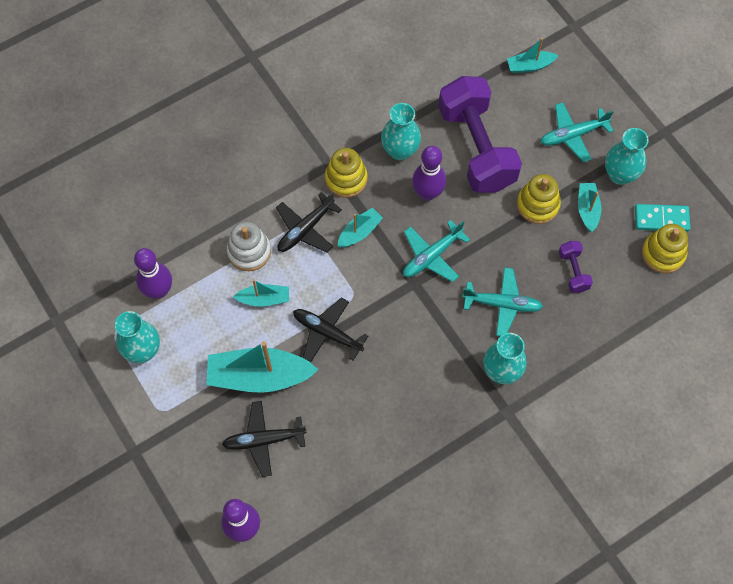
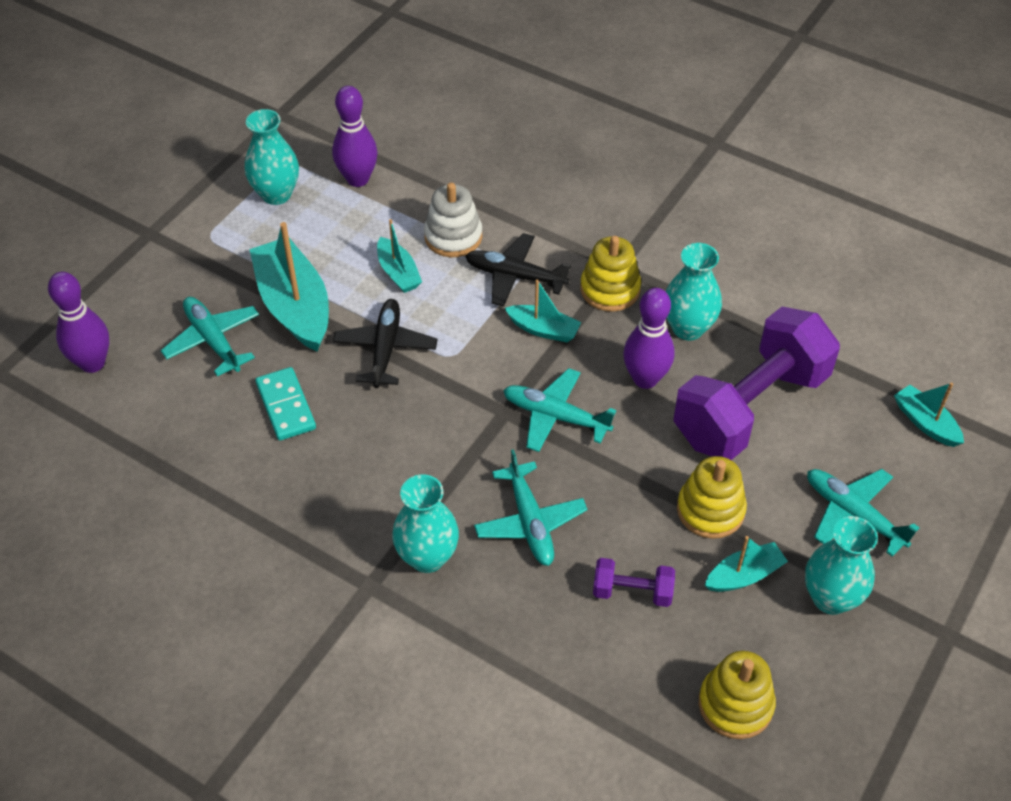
camera: 65 degrees right, 15 degrees down
black plane [222,401,307,477] -> turquoise plane [161,297,259,377]
purple dumbbell [559,241,593,293] -> purple dumbbell turned 45 degrees clockwise [593,558,675,607]
turquoise domino [635,204,690,232] -> turquoise domino moved to [255,367,316,441]

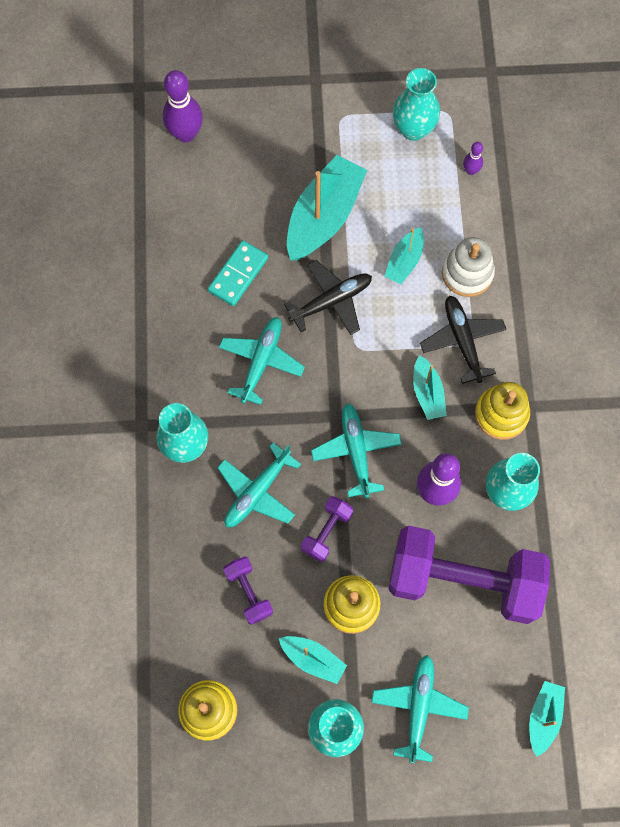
camera: 55 degrees right, 20 degrees up
turquoise plane [161,297,259,377] -> turquoise plane moved to [219,317,305,405]
purple bowling pin [332,86,378,187] -> purple bowling pin [463,142,483,175], size x0.50
none -> purple dumbbell [301,496,353,562]

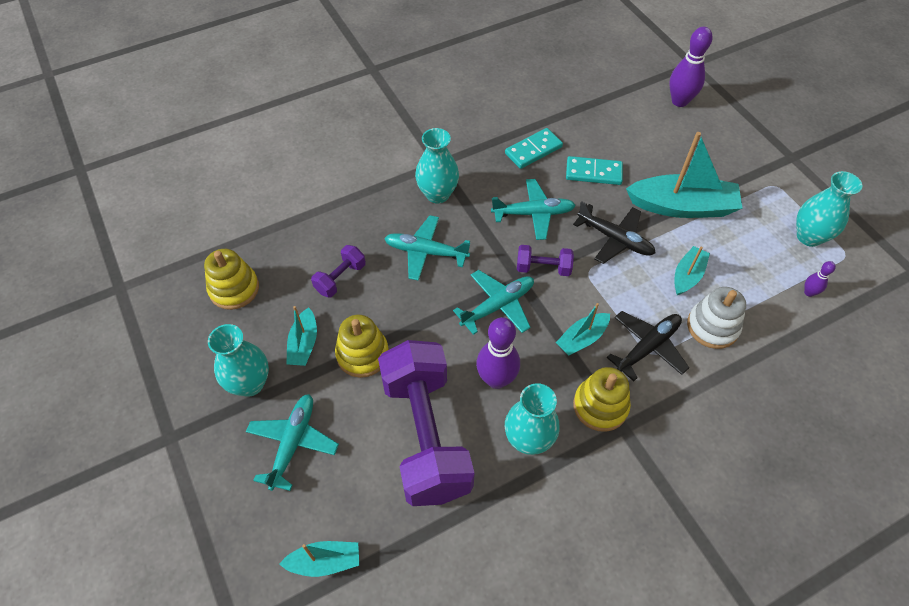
camera: 65 degrees right, 15 degrees down
purple dumbbell [301,496,353,562] -> purple dumbbell moved to [517,245,574,276]
turquoise plane [371,655,469,763] -> turquoise plane turned 60 degrees counterclockwise [246,394,339,491]
turquoise boat [384,227,424,284] -> turquoise boat turned 120 degrees clockwise [674,246,710,295]
none -> turquoise domino [505,128,563,169]

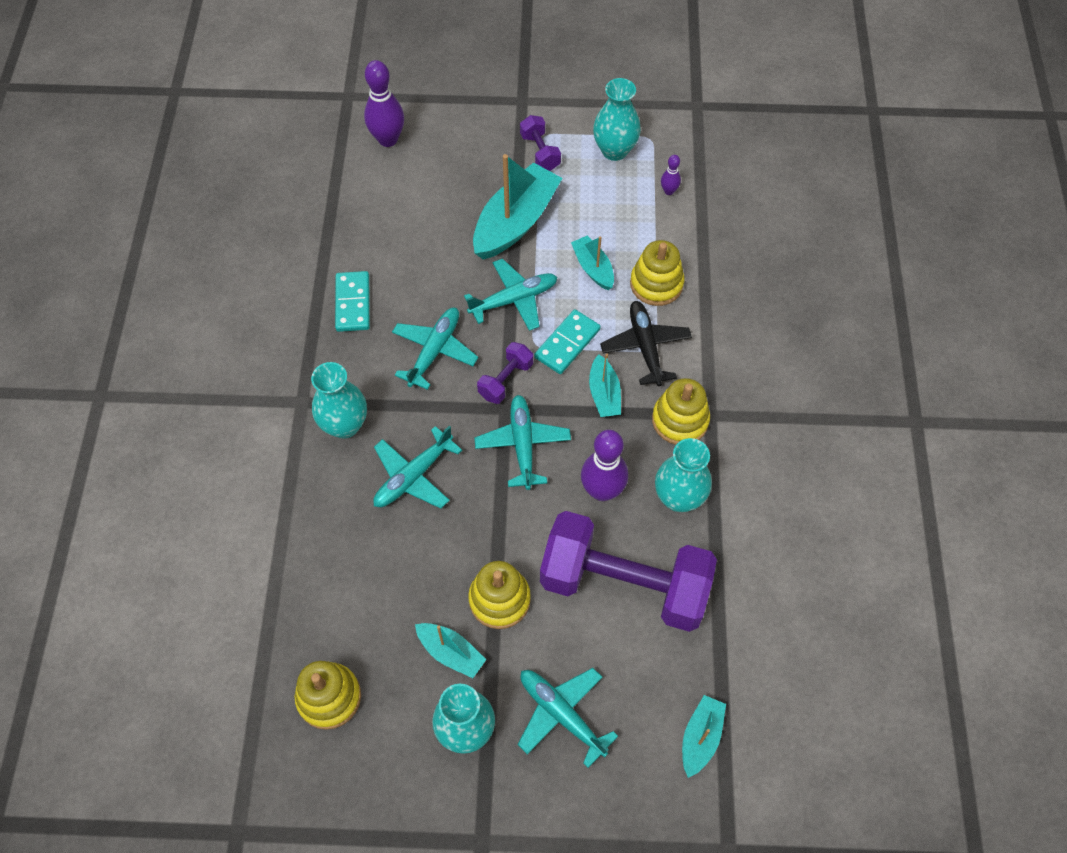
camera: 60 degrees left, 5 degrees up
purple dumbbell [311,245,366,297] -> purple dumbbell moved to [520,115,561,171]
turquoise domino [566,156,623,185] -> turquoise domino moved to [534,309,601,374]
black plane [573,201,656,264] -> turquoise plane [464,258,557,331]
white stacking toy [687,287,746,349] -> yellow stacking toy [630,240,684,306]

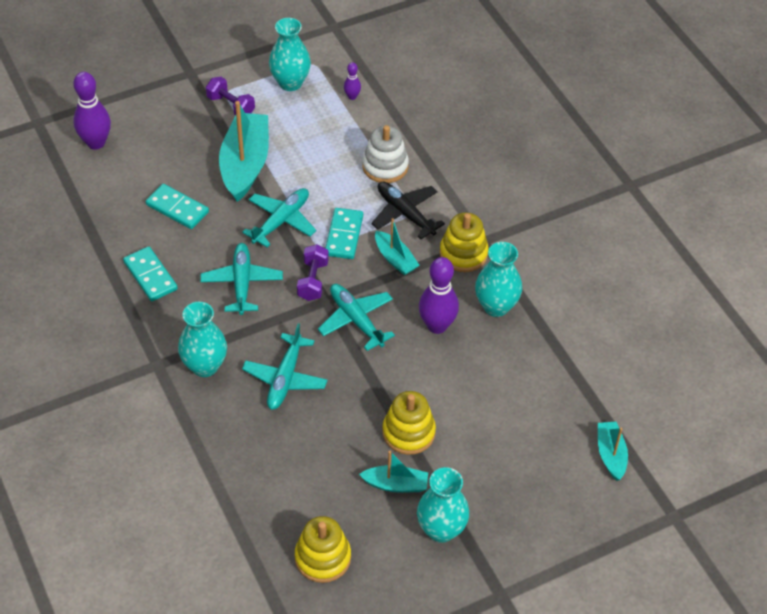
camera: 30 degrees left, 10 degrees down
turquoise plane [518,668,618,768] -> none
purple dumbbell [540,511,717,632] -> none
turquoise boat [571,235,614,290] -> none
yellow stacking toy [630,240,684,306] -> white stacking toy [362,125,409,183]
none -> turquoise domino [146,184,209,229]

